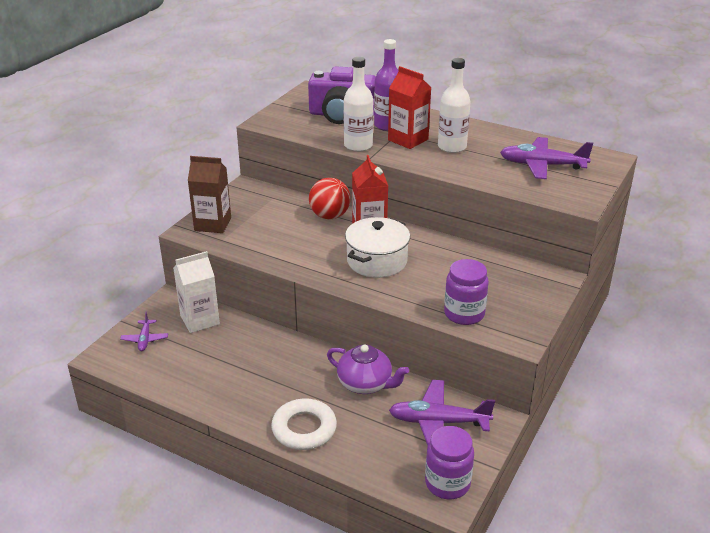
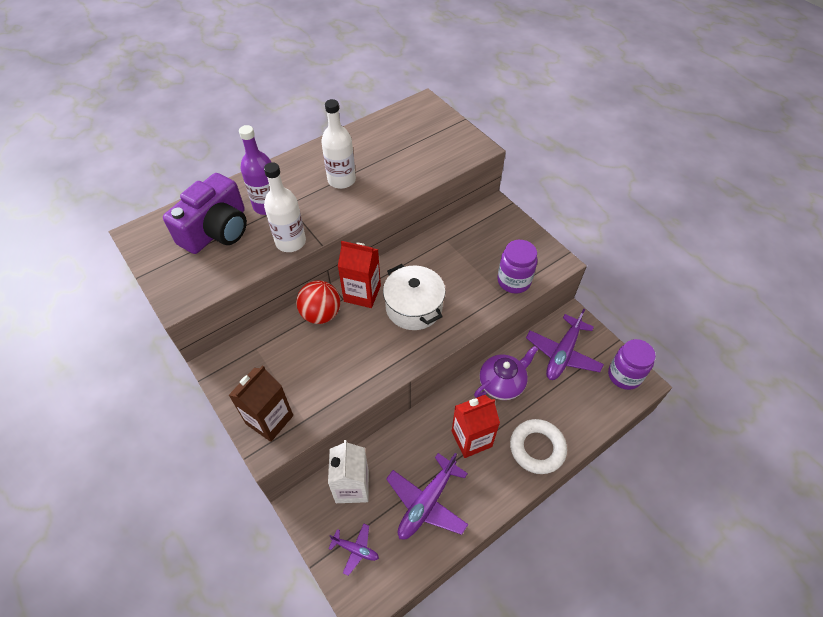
camera: 65 degrees left, 20 degrees up
red carton [388,66,431,149] -> red carton moved to [452,395,500,458]
purple plane [500,137,593,179] -> purple plane moved to [386,453,469,539]

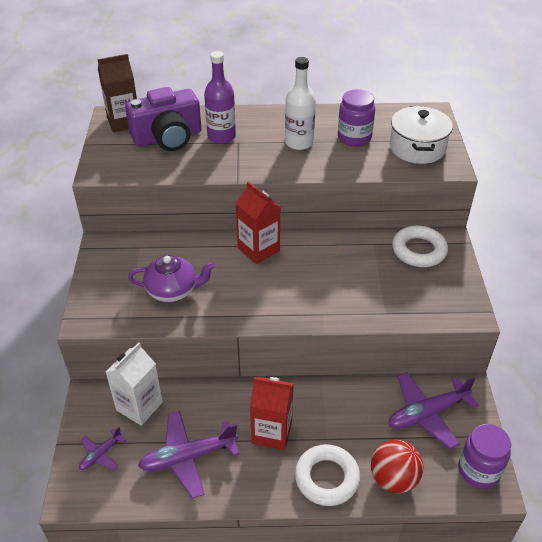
camera: 35 degrees right, 10 degrees down
brown carton [229,365,293,442] -> brown carton moved to [97,54,137,132]
white bottle [264,162,306,252] -> none
red ball [296,281,340,324] -> red ball moved to [371,440,423,493]
purple plane [328,523,379,576] -> purple plane turned 75 degrees clockwise [79,427,126,470]
white pot [383,264,446,330] -> white pot moved to [390,106,453,164]
purple teapot [474,346,538,400] -> purple teapot moved to [128,255,215,302]
purple jar [497,240,538,293] -> purple jar moved to [338,89,375,146]
none -> white ring [392,226,448,267]

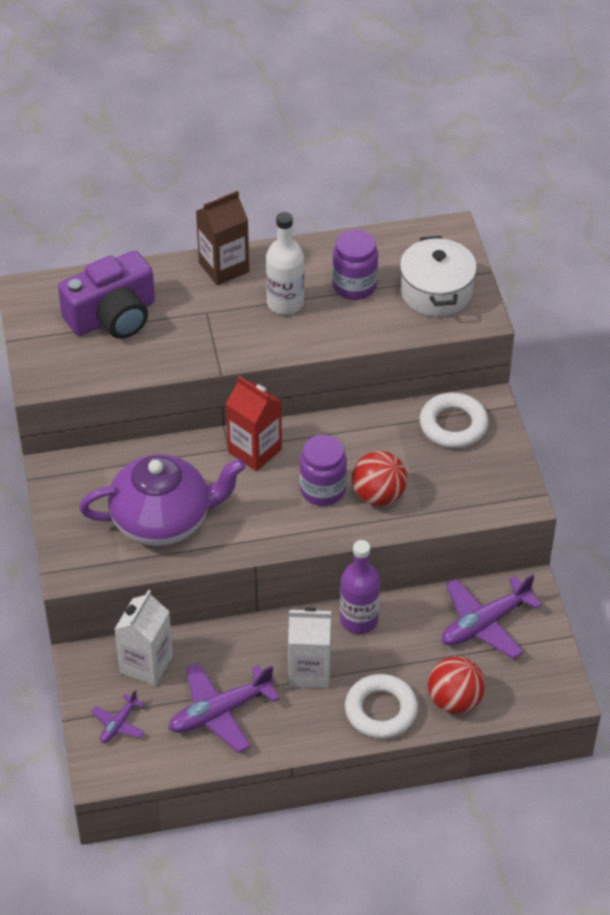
camera: 10 degrees left, 5 degrees up
brown carton [97,54,137,132] -> brown carton moved to [196,191,249,285]
purple teapot [128,255,215,302] -> purple teapot [79,454,246,546], size x1.57
purple bottle [204,51,236,144] -> purple bottle moved to [340,540,380,634]
red carton [250,377,294,450] -> white carton [288,608,331,688]
purple jar [458,424,511,489] -> purple jar moved to [299,435,347,506]
none -> red ball [352,451,407,506]

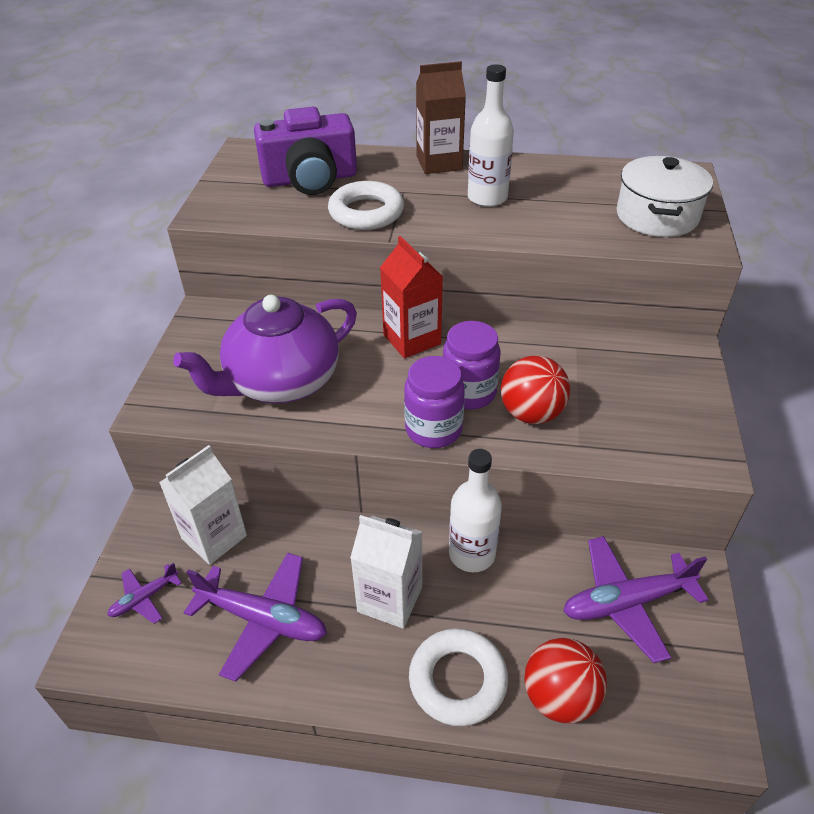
camera: 20 degrees right, 5 degrees down
purple teapot [79,454,246,546] -> purple teapot turned 135 degrees clockwise [173,295,357,403]
purple plane [168,662,280,753] -> purple plane turned 150 degrees counterclockwise [183,553,327,682]
purple jar [332,229,378,300] -> purple jar moved to [404,356,465,448]
purple bottle [340,540,380,634] -> white bottle [449,449,502,572]
white ring [420,393,488,448] -> white ring moved to [328,181,404,230]

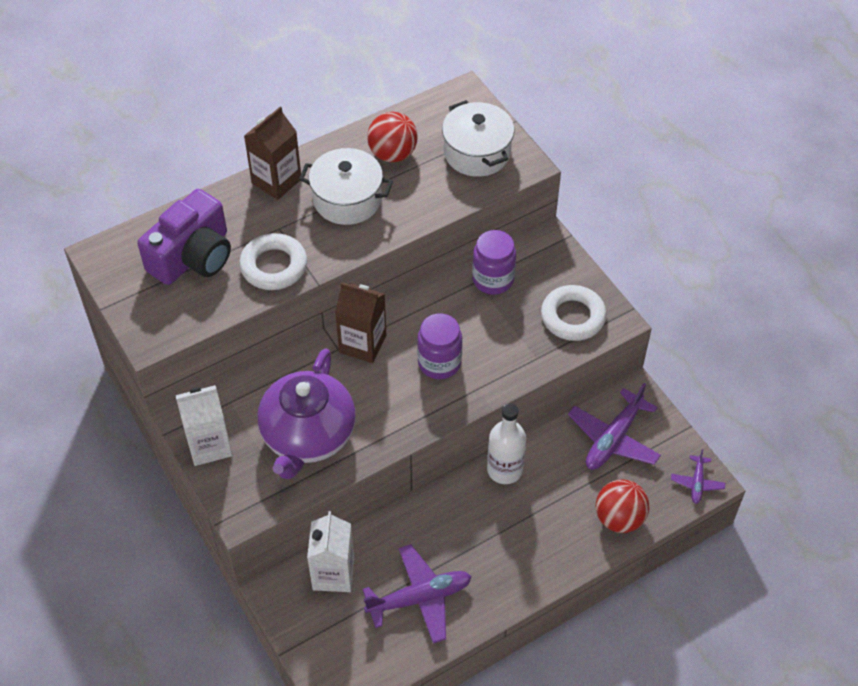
camera: 40 degrees left, 10 degrees up
purple plane [107,563,182,624] -> purple plane moved to [671,449,725,504]
white carton [350,515,422,629] -> white carton moved to [176,385,232,466]
red carton [380,236,443,358] -> brown carton [335,282,386,363]
purple jar [404,356,465,448] -> purple jar moved to [472,230,516,295]
white ring [409,628,508,726] -> white ring moved to [541,285,607,341]
white bottle [468,64,514,207] -> white pot [299,148,393,225]
red ball [501,355,570,424] -> red ball moved to [367,112,418,162]

